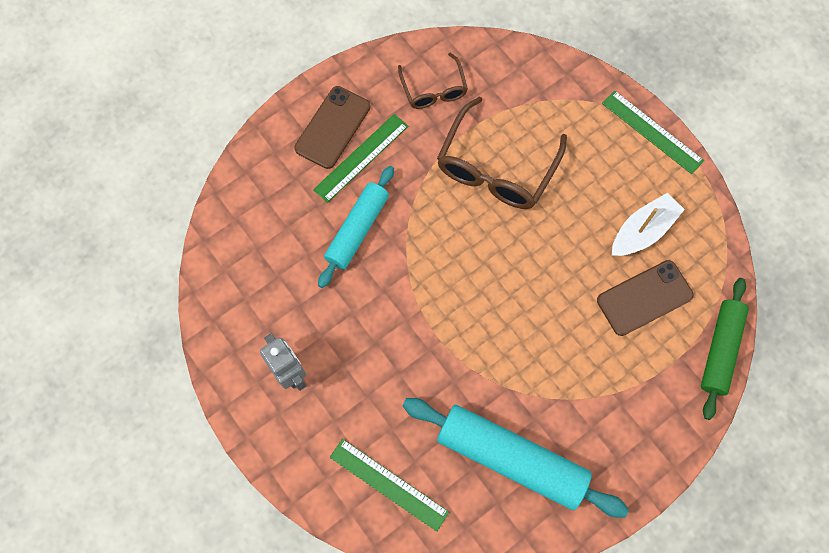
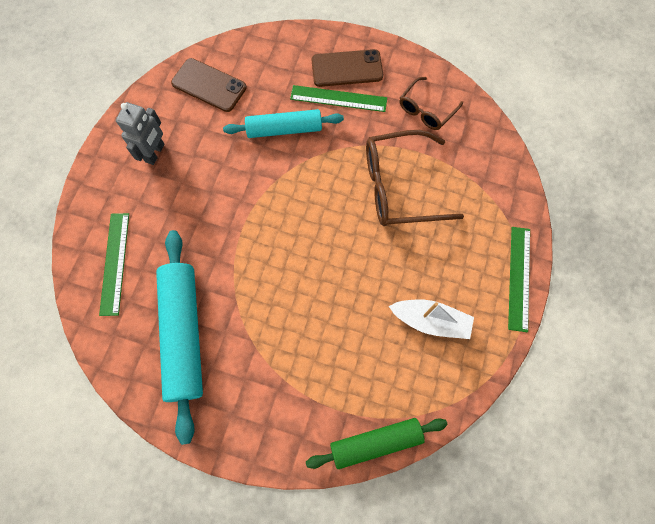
camera: 55 degrees right, 0 degrees up
brown phone [597,260,694,336] -> brown phone moved to [171,58,247,112]

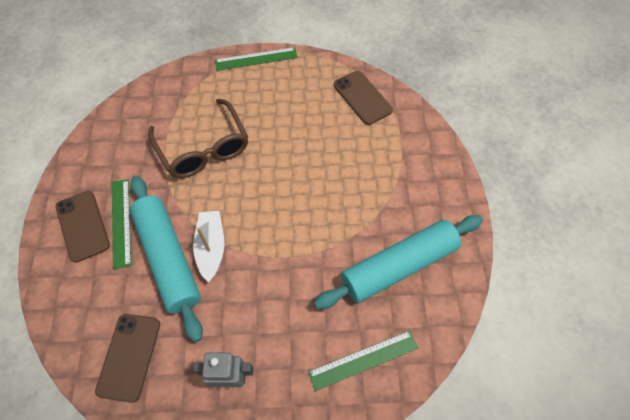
camera: 110 degrees left, 10 degrees down
turquoise rolling pin [223,109,344,138] -> turquoise rolling pin [130,176,203,342], size x1.54
green rolling pin [306,418,448,469] -> none
white boat [389,299,474,339] -> white boat moved to [193,211,225,283]
brown glasses [399,77,463,130] -> none
none -> brown phone [334,71,393,125]

